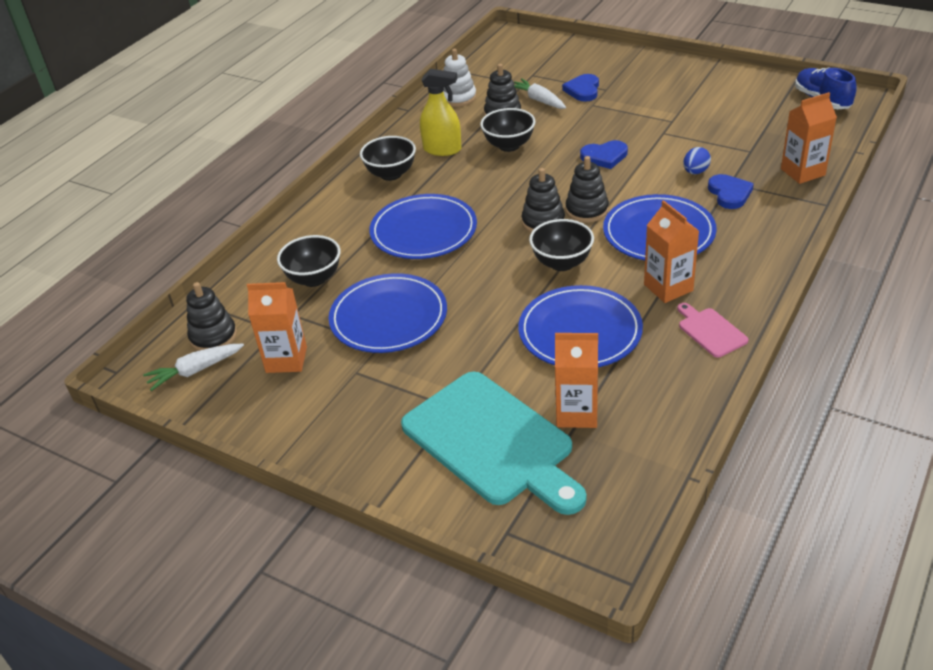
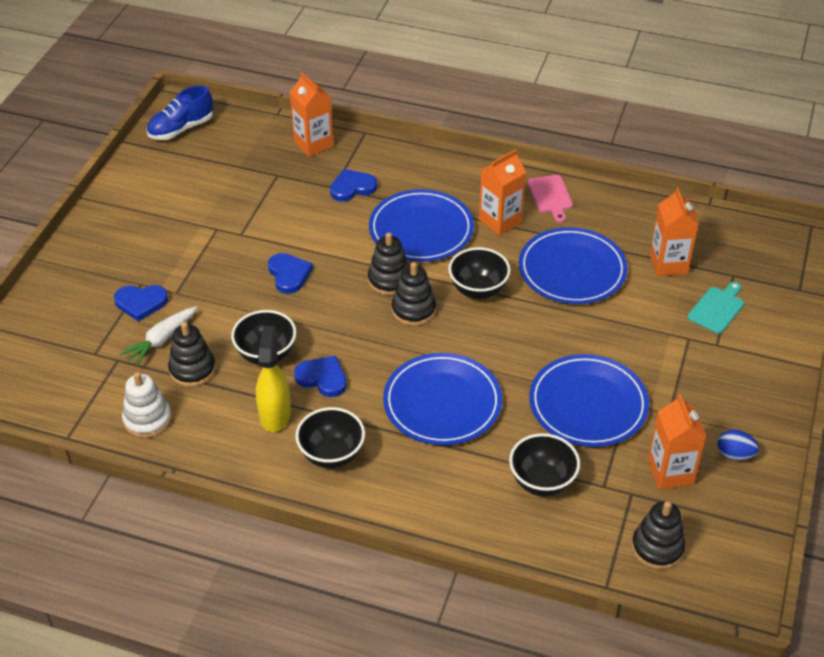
camera: 105 degrees left, 5 degrees up
white carrot [143,344,244,391] -> none
turquoise cutting board [401,371,586,515] -> turquoise cutting board [688,282,744,334], size x0.43
pink cutting board [677,303,749,358] -> pink cutting board turned 60 degrees counterclockwise [528,175,573,223]
blue egg [683,147,711,174] -> blue egg moved to [717,430,759,461]
none -> blue heart [294,356,347,397]

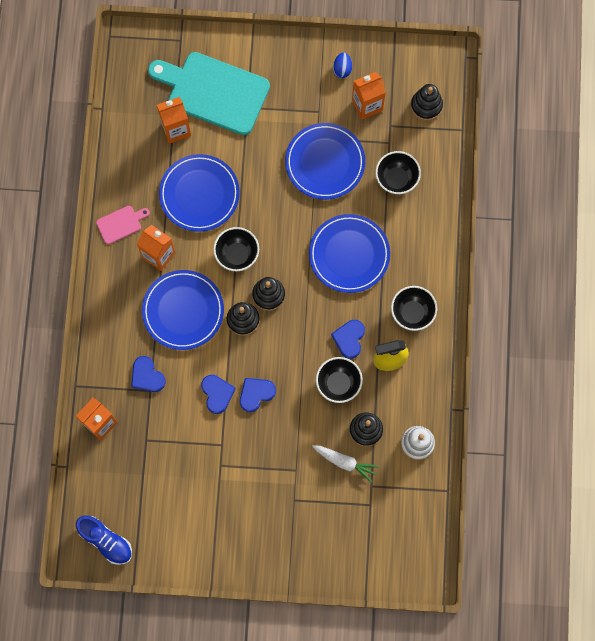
camera: 105 degrees left, 30 degrees up
blue heart [114,285,168,322] -> blue heart moved to [201,375,236,414]
turquoise cutting board [688,282,744,334] -> turquoise cutting board [148,52,270,135], size x2.31

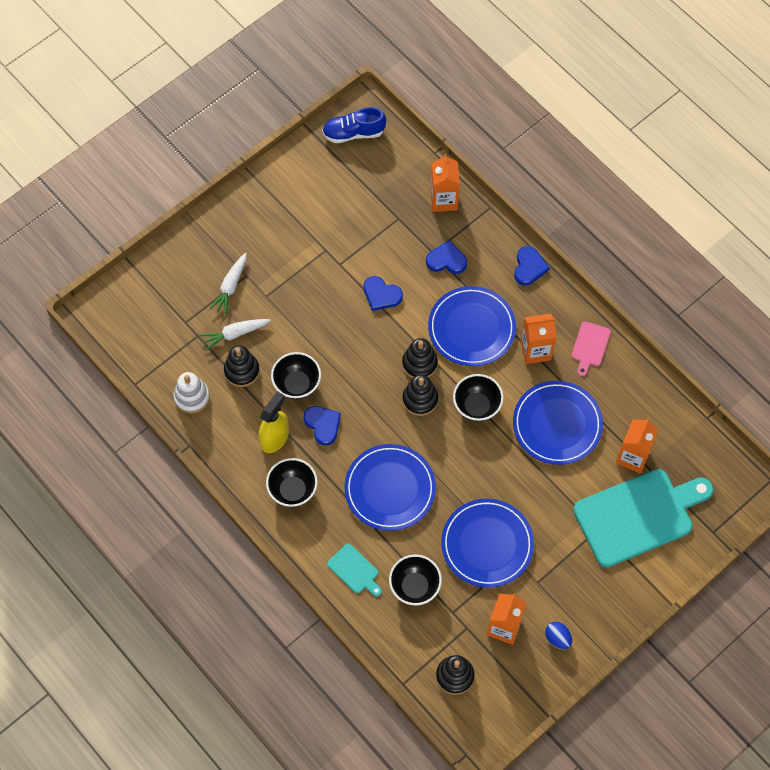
camera: 135 degrees right, 10 degrees down
blue heart [240,378,276,412] -> blue heart moved to [514,246,549,285]
none -> white carrot [209,253,247,315]
none -> turquoise cutting board [327,544,382,597]

